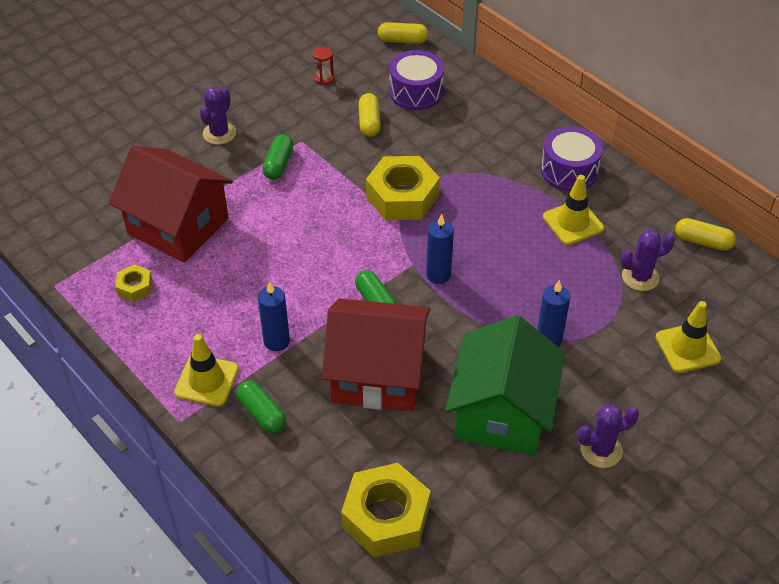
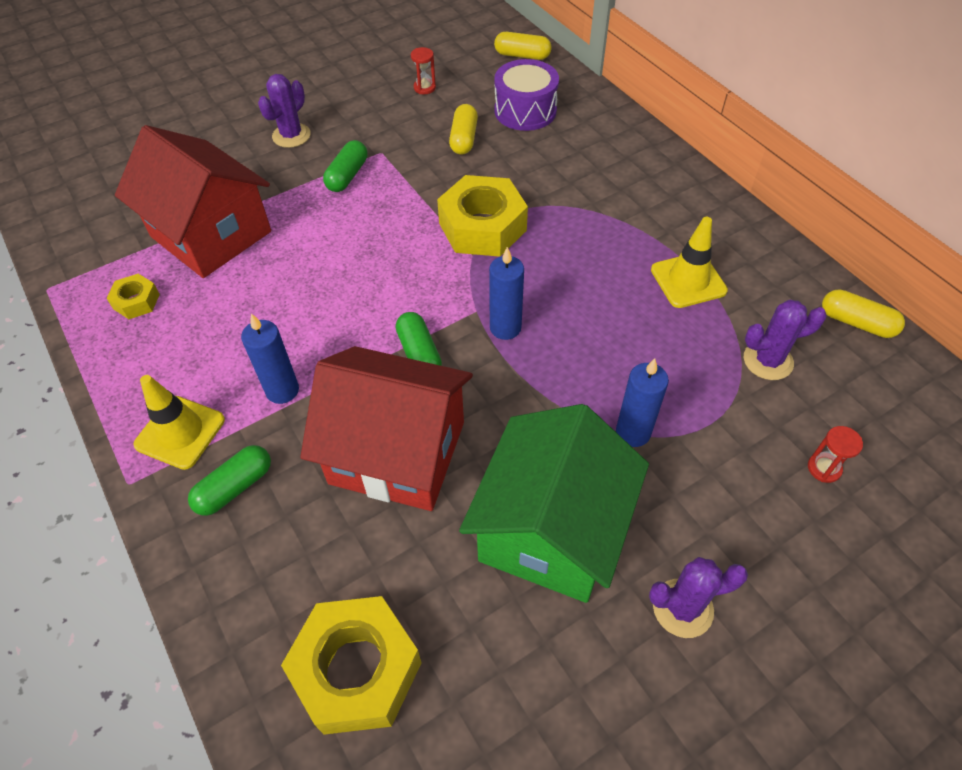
camera: 10 degrees right, 5 degrees up
green capsule [236,381,286,434] -> green capsule turned 75 degrees clockwise [188,445,271,516]
purple drum [541,126,603,191] -> none
yellow traffic cone [655,301,721,373] -> red hourglass [808,426,863,483]

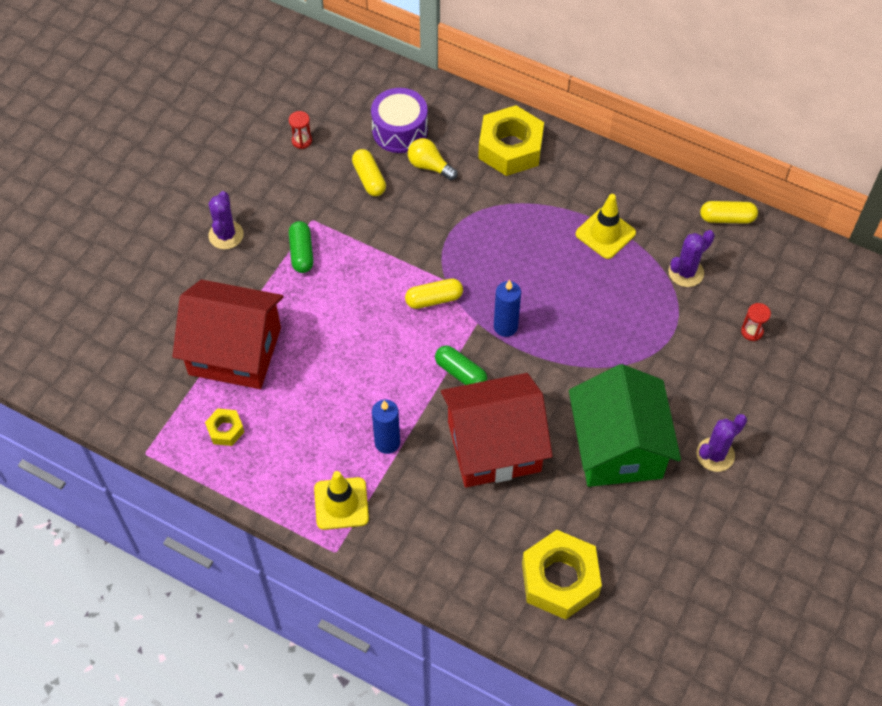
camera: 30 degrees left, 5 degrees up
green capsule [188,445,271,516] -> none
yellow nut [437,175,528,257] -> yellow nut moved to [478,105,544,176]
yellow capsule [494,32,552,60] -> yellow capsule moved to [405,278,463,309]
blue candle [616,358,669,447] -> none
none -> yellow light bulb [408,138,457,180]

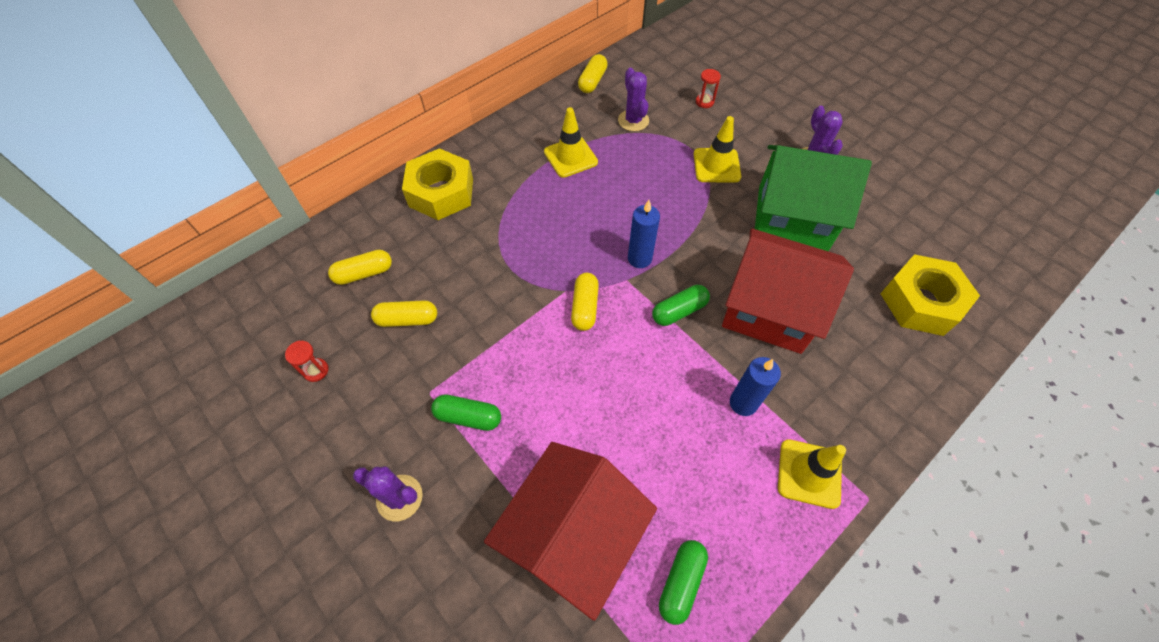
camera: 70 degrees left, 0 degrees up
yellow nut [205,408,244,446] -> green capsule [659,540,708,625]
purple drum [371,88,428,153] -> yellow capsule [328,250,392,285]
yellow light bulb [408,138,457,180] -> none
red house [441,373,553,487] -> red house turned 75 degrees counterclockwise [722,228,854,354]
none -> yellow traffic cone [694,116,741,183]

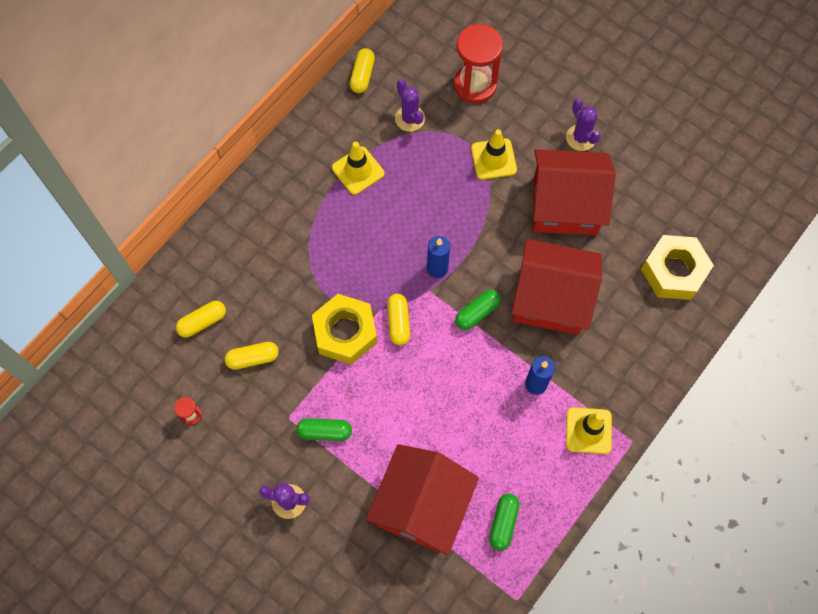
camera: 10 degrees left, 10 degrees up
yellow nut [402,148,473,220] -> yellow nut moved to [312,294,377,365]
red hourglass [696,69,721,108] -> red hourglass [454,24,503,103], size x2.38
green house [755,145,872,251] -> red house [533,149,616,235]

